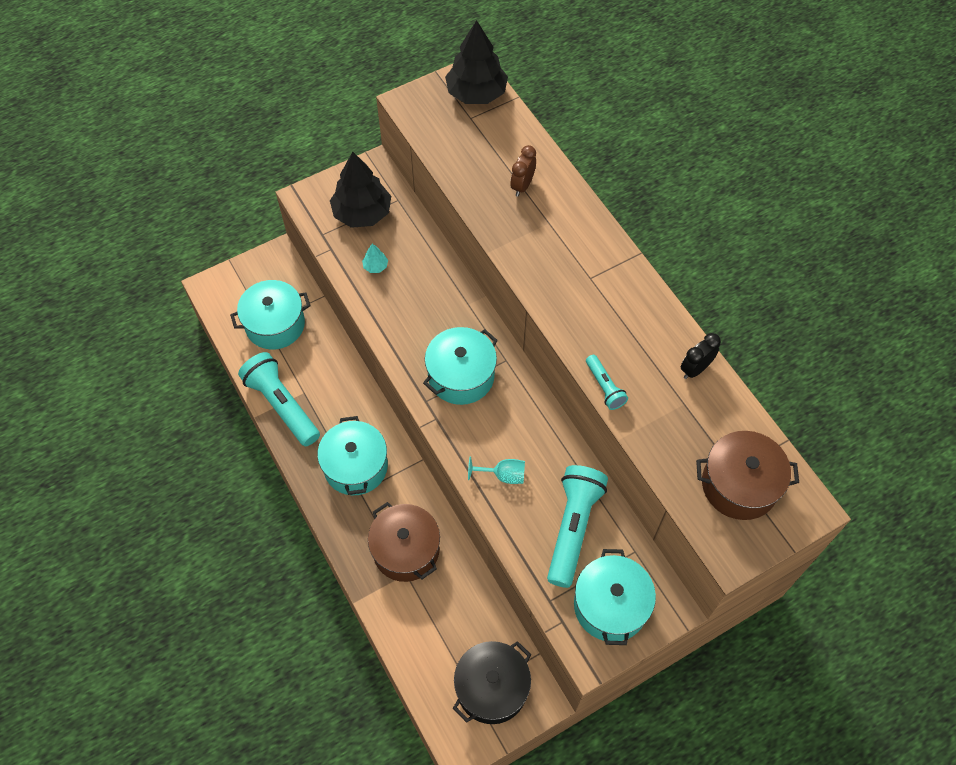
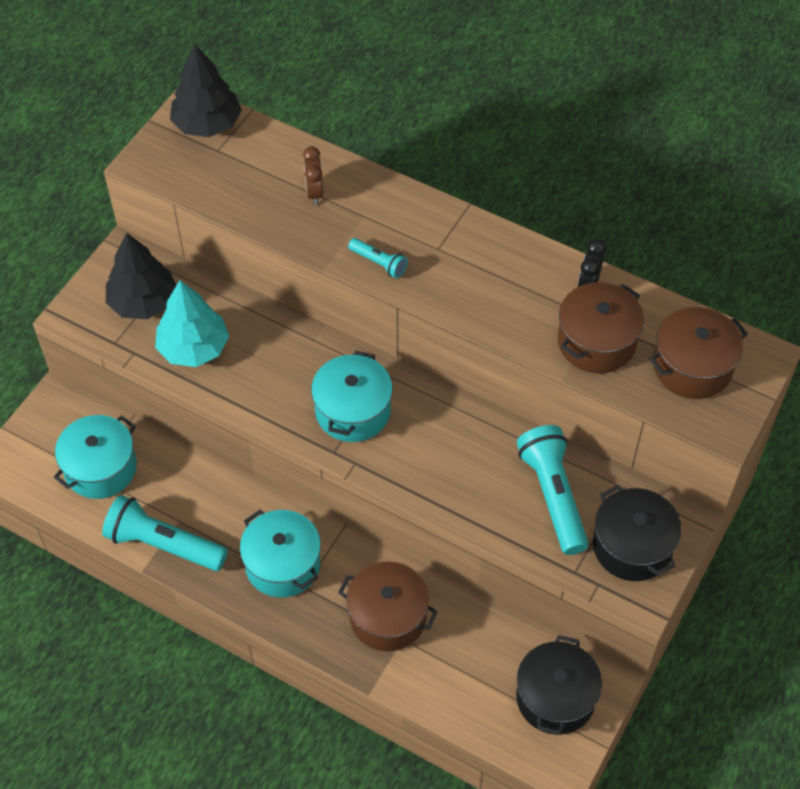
camera: 30 degrees left, 5 degrees down
turquoise tree [362,244,388,273] -> turquoise tree [155,280,229,367], size x2.41
turquoise goblet [468,456,525,484] -> none
turquoise pot [574,549,656,645] -> black pot [593,485,682,581]
turquoise flashlight [586,355,628,410] -> turquoise flashlight moved to [348,238,408,278]
none -> brown pot [558,282,644,373]

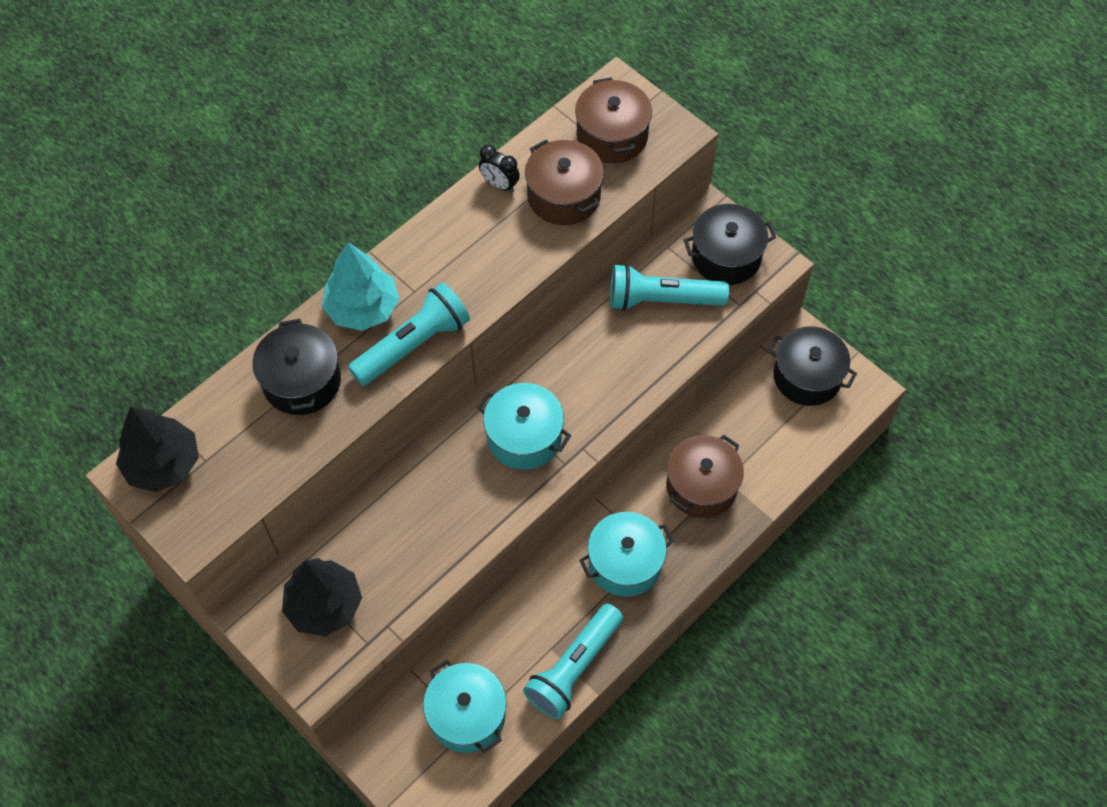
camera: 75 degrees left, 5 degrees up
turquoise tree [155,280,229,367] -> turquoise tree moved to [322,242,399,331]
brown clock [303,146,323,205] -> black pot [253,319,341,415]
turquoise flashlight [348,238,408,278] -> turquoise flashlight [348,283,470,386], size x2.00

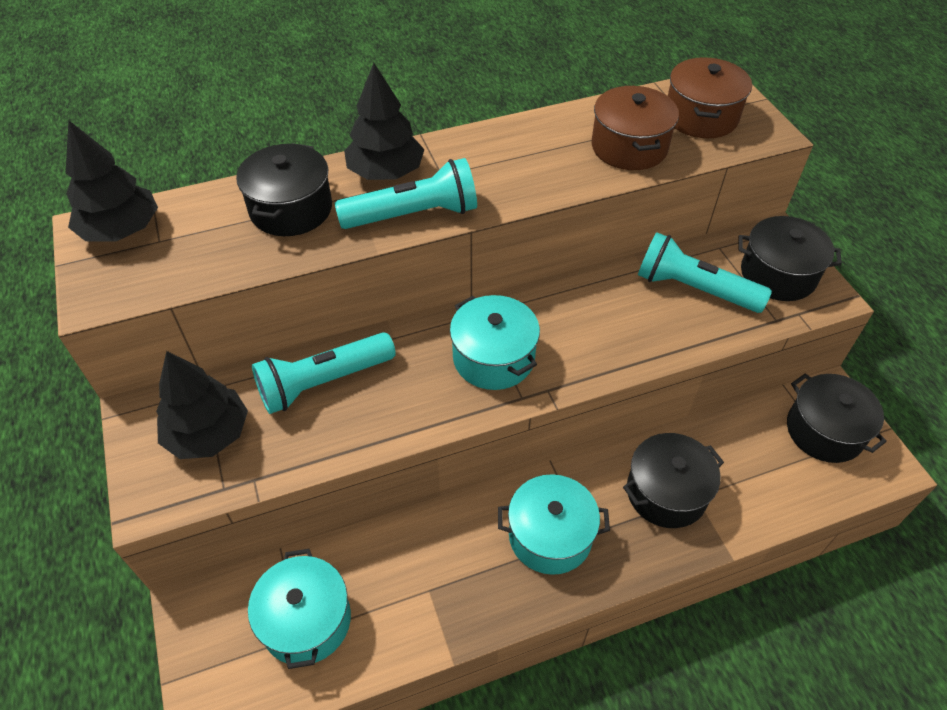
camera: 25 degrees right, 10 degrees down
turquoise tree [322,242,399,331] -> black tree [344,63,425,180]
black clock [479,145,520,193] -> none
turquoise flashlight [523,604,623,719] -> turquoise flashlight moved to [252,332,396,414]
brown pot [666,435,744,518] -> black pot [623,433,724,528]

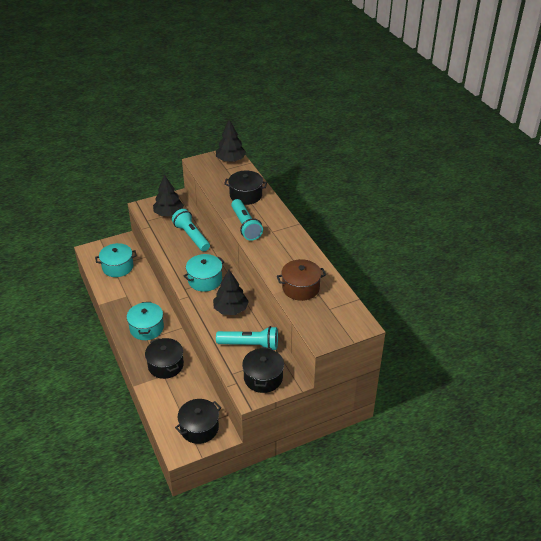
camera: 85 degrees right, 10 degrees down
black tree [344,63,425,180] -> black tree moved to [213,270,249,315]
turquoise flashlight [638,232,772,313] -> turquoise flashlight turned 75 degrees clockwise [216,326,278,350]
brown pot [668,57,752,138] -> none

